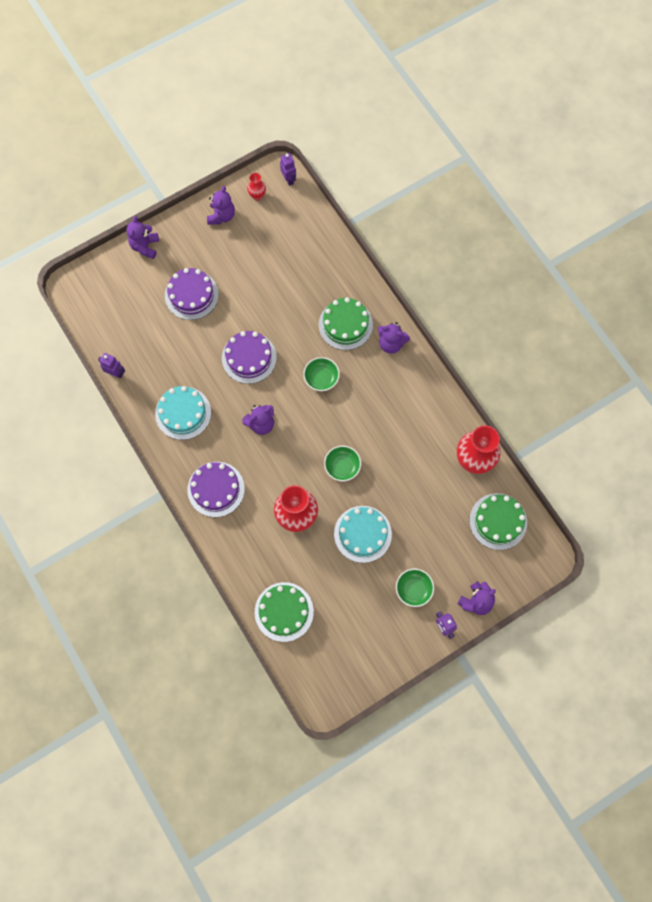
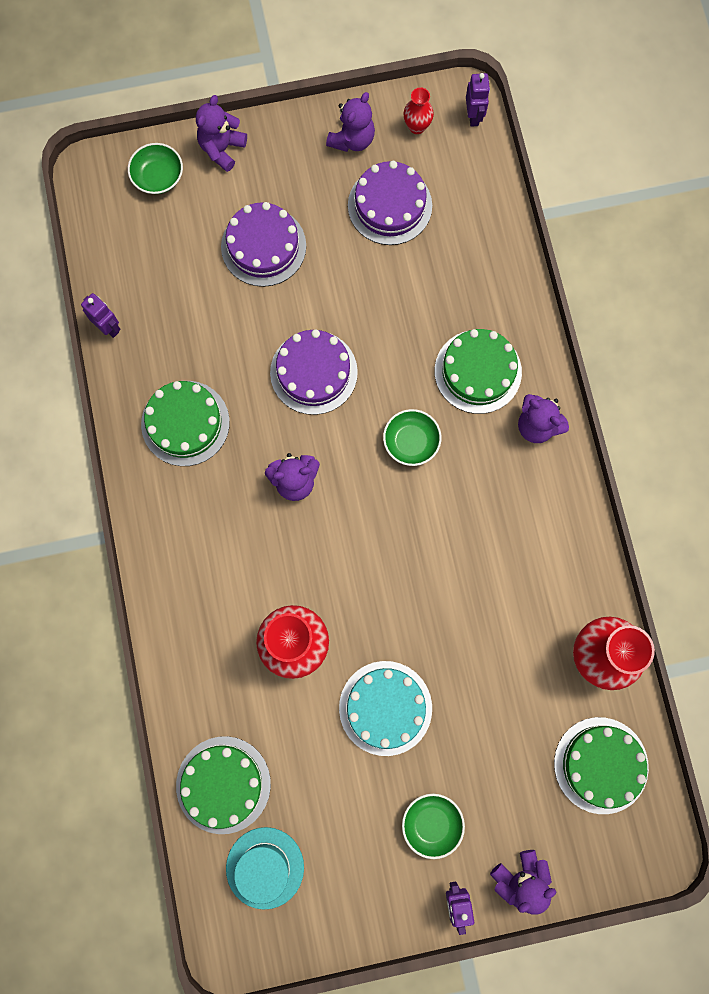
camera: 20 degrees right, 5 degrees up
turquoise cake [155,386,211,440] -> green cake [141,381,230,466]
purple cake [188,462,245,517] -> purple cake moved to [348,161,432,245]
green bowl [324,446,361,481] -> green bowl moved to [128,143,183,194]
none -> turquoise hat [226,827,304,910]

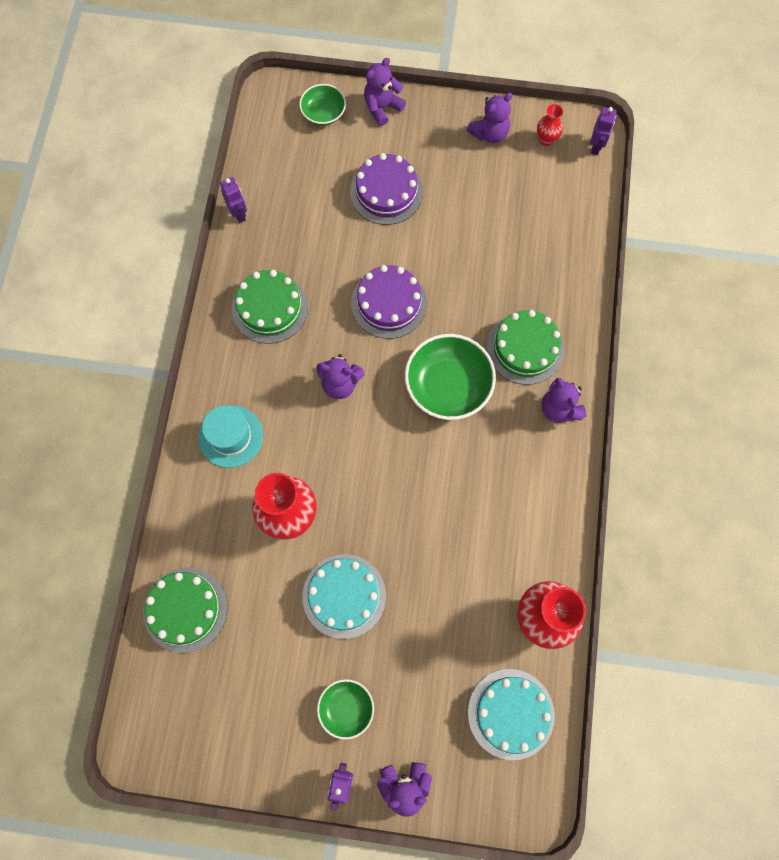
camera: 20 degrees right, 5 degrees down
turquoise hat [226,827,304,910] -> turquoise hat moved to [198,405,263,468]
purple cake [348,161,432,245] -> none
green bowl [383,409,441,466] -> green bowl [405,334,496,420], size x1.75
green cake [554,717,649,814] -> turquoise cake [468,669,555,760]

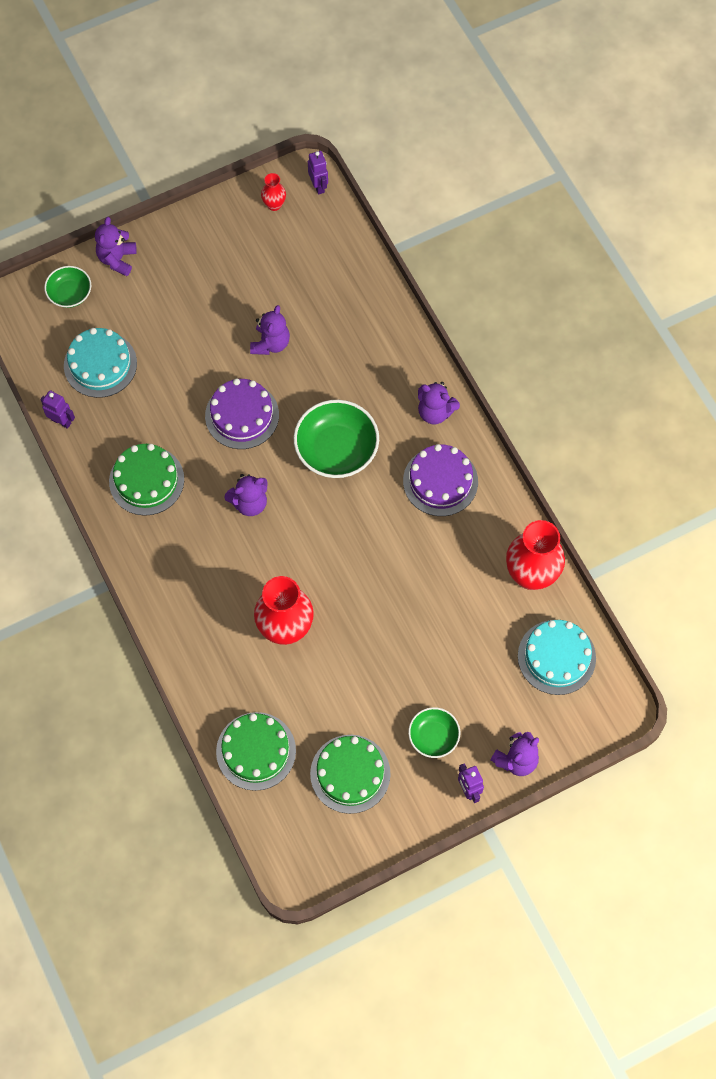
camera: 35 degrees left, 5 degrees down
turquoise hat [198,405,263,468] -> none
turquoise cake [303,554,386,639] -> turquoise cake moved to [64,328,137,398]
purple cake [350,153,423,225] -> purple cake moved to [403,444,478,516]
purple teddy bear [467,93,513,143] -> purple teddy bear moved to [250,305,290,355]
green cake [487,310,564,385] -> green cake moved to [310,735,391,814]

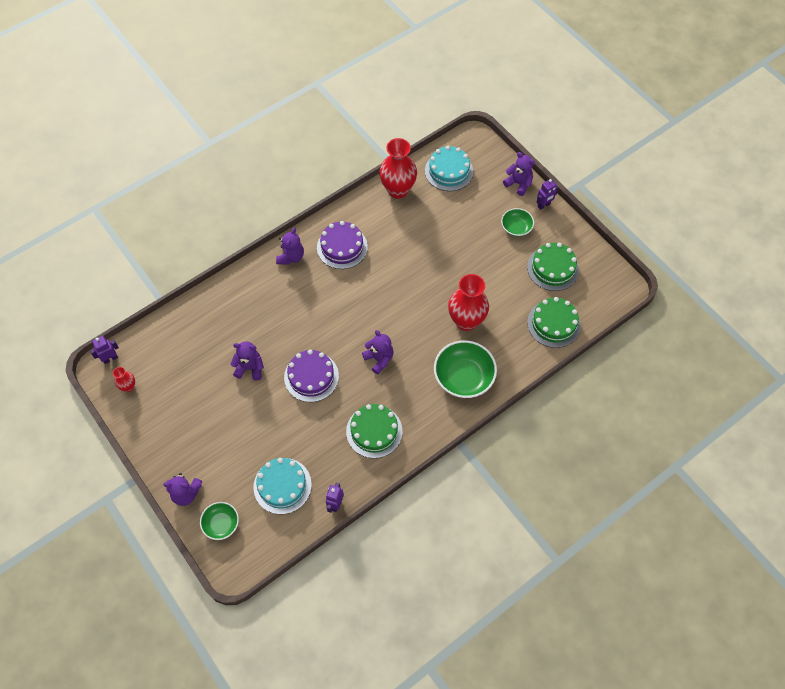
camera: 100 degrees left, 5 degrees down
green bowl [294,400,379,478] -> green bowl moved to [434,340,497,398]

